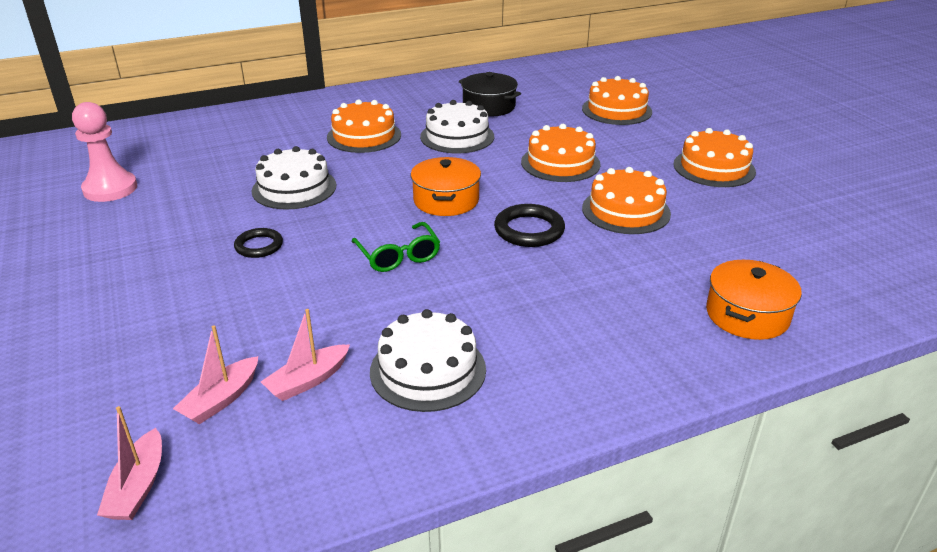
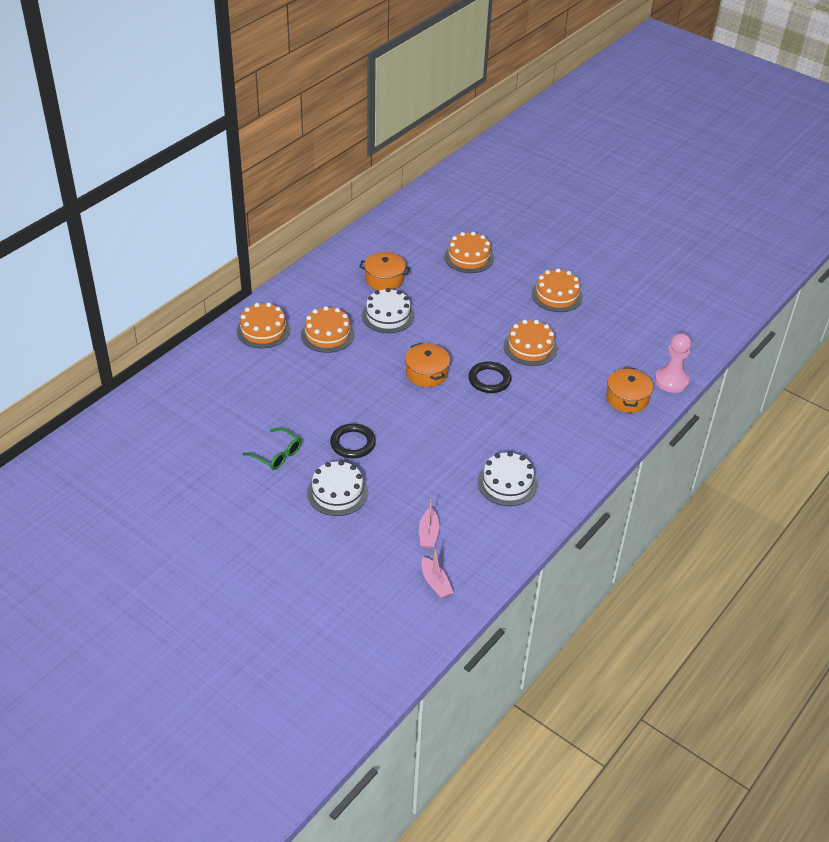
camera: 30 degrees left, 10 degrees up
pink pawn [72,102,137,202] -> pink pawn moved to [655,333,691,393]
black ring [234,228,283,258] -> black ring [330,423,376,458], size x1.52
white cake [252,146,336,210] -> white cake moved to [307,460,368,516]
pink boat [261,309,350,401] -> none
green glasses [352,222,440,272] -> green glasses moved to [242,428,301,470]
black pot [459,72,521,117] -> orange pot [359,252,411,290]
orange cake [521,124,601,182] -> orange cake moved to [237,303,290,348]

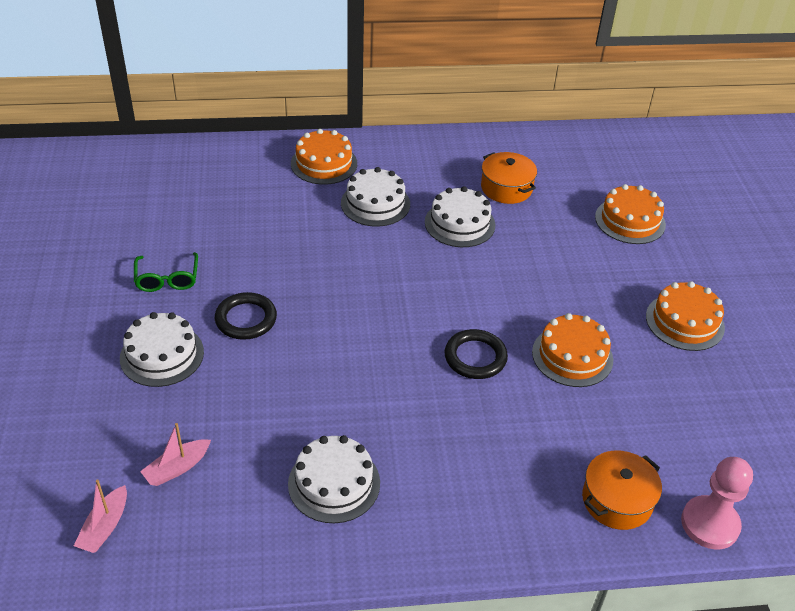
camera: 45 degrees right, 0 degrees up
orange cake [301,306,355,353] -> white cake [341,167,410,227]
orange pot [405,343,450,387] -> none

